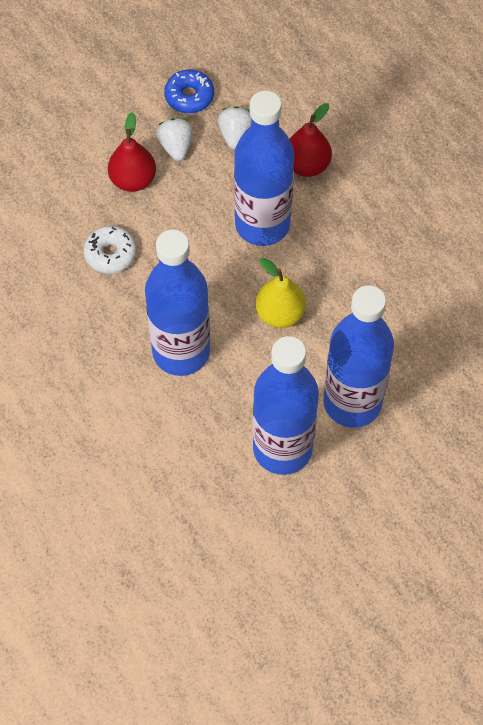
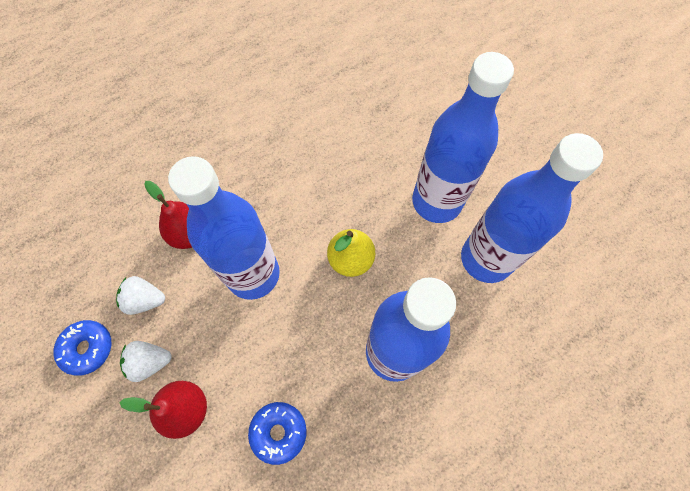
camera: 90 degrees left, 5 degrees up
white donut [83,226,136,274] -> blue donut [248,402,307,465]

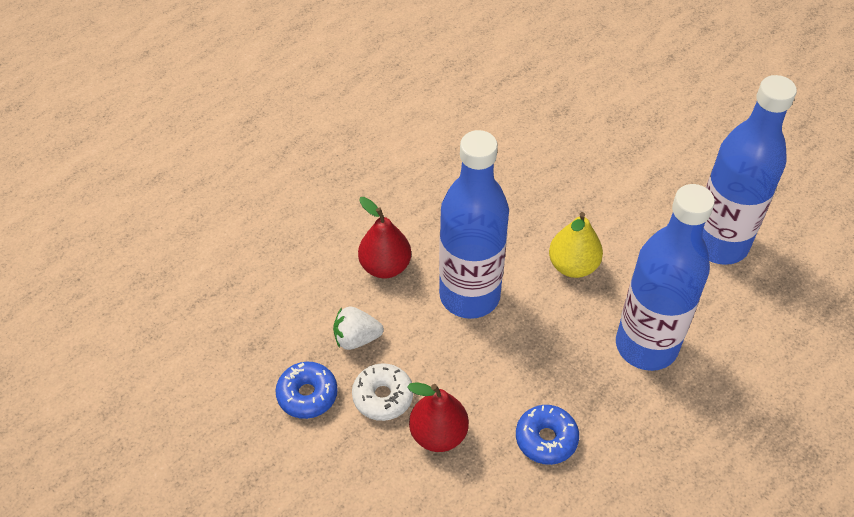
camera: 10 degrees left, 15 degrees down
white strawberry [120,341,172,382] -> white donut [352,363,413,421]
blue bottle [412,52,514,223] -> none

